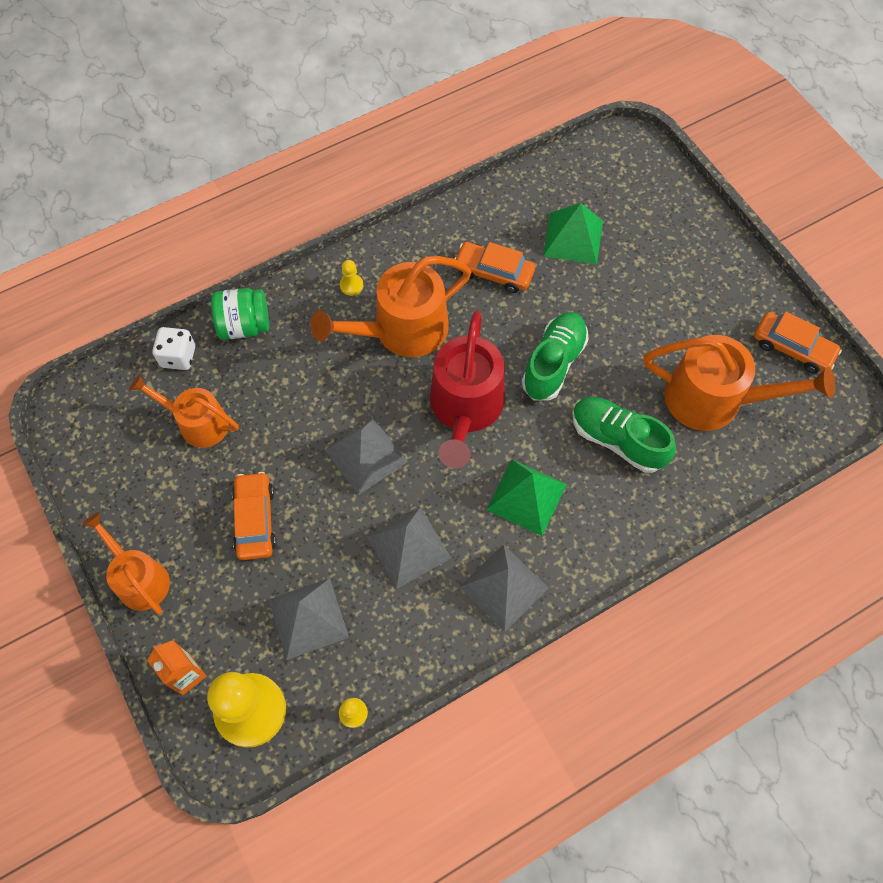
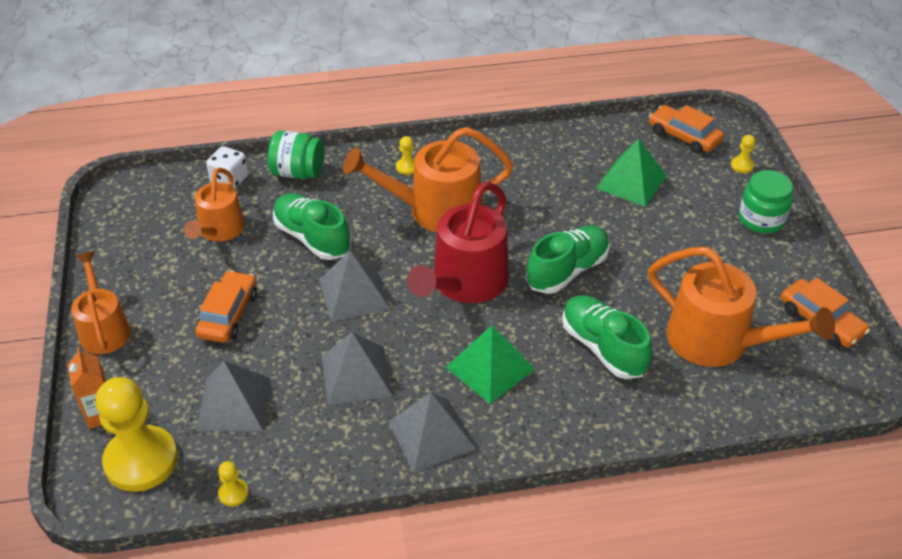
camera: 20 degrees right, 20 degrees down
orange watering can [129,375,239,448] -> orange watering can turned 120 degrees counterclockwise [184,168,245,242]
orange car [454,242,535,293] -> orange car moved to [649,105,724,154]
none -> green shoe [273,193,351,260]
none -> yellow pawn [731,135,755,173]
none -> green jar [739,170,793,234]

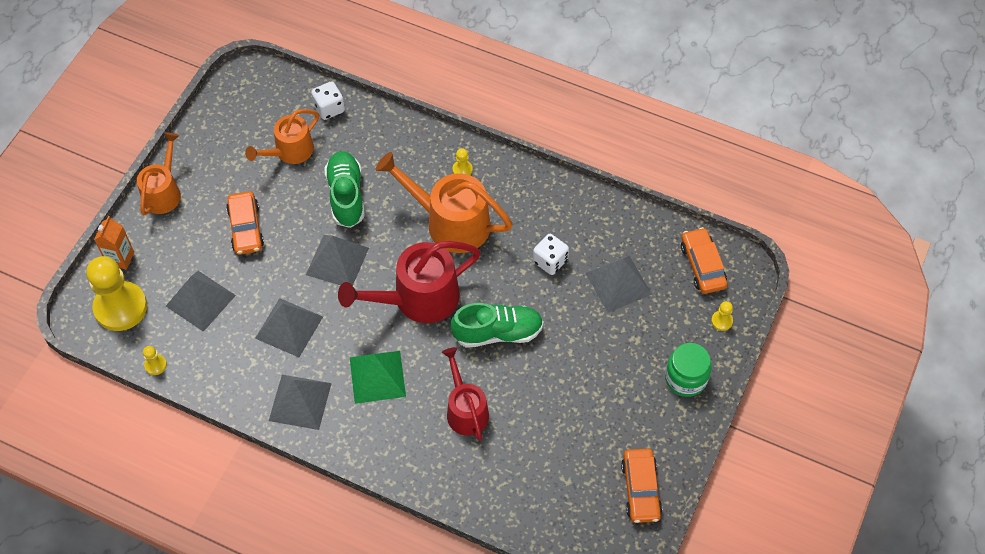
camera: 35 degrees right, 15 degrees up
orange car [195,270,257,343] -> orange car turned 120 degrees clockwise [226,191,264,255]
green jar [268,130,324,179] -> none
green shoe [562,295,652,379] -> red watering can [442,347,489,441]
green pyramid [596,138,667,207] -> grey pyramid [586,256,652,313]
orange watering can [648,247,835,367] -> none
none -> white dice [533,234,569,275]

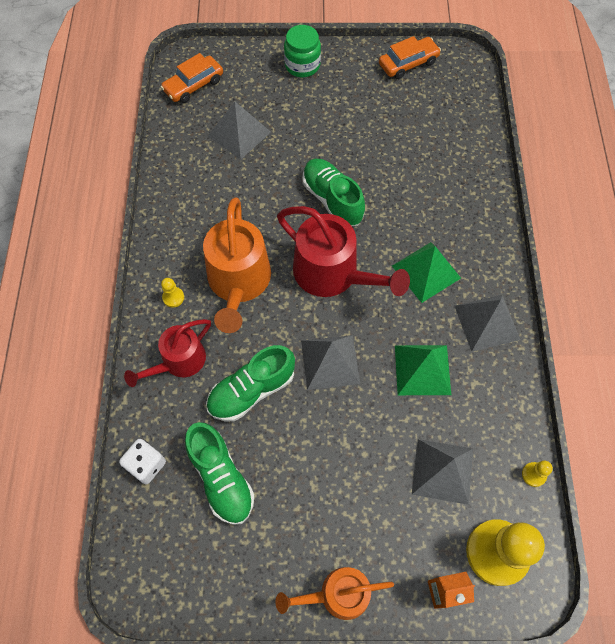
camera: 115 degrees left, 5 degrees up
orange car [226,191,264,255] -> none
orange watering can [245,109,319,164] -> green shoe [185,422,255,525]
grey pyramid [255,298,323,357] -> green pyramid [395,345,451,395]
red watering can [442,347,489,441] -> red watering can moved to [124,319,211,387]
white dice [533,234,569,275] -> none
yellow pawn [711,301,733,331] -> none

